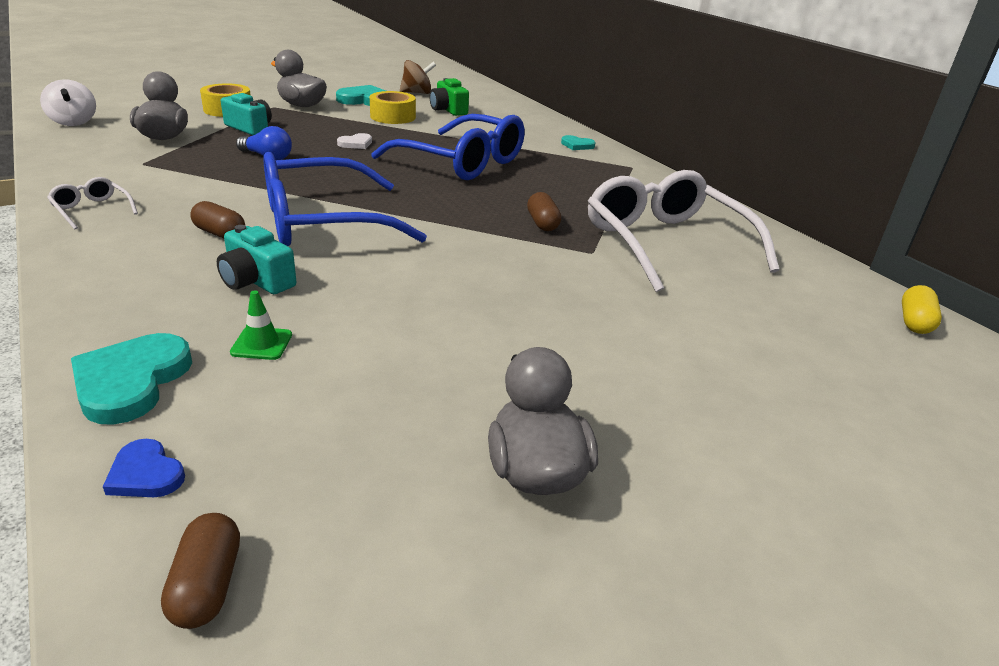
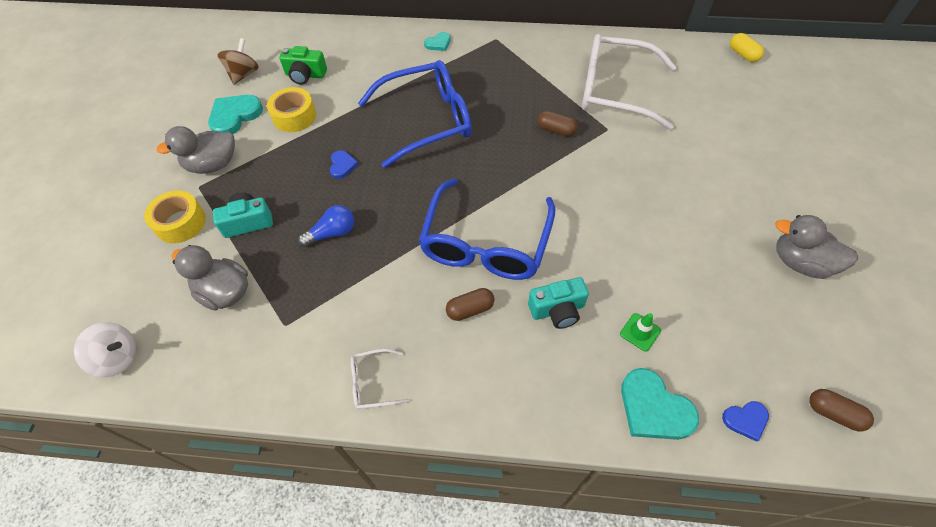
camera: 50 degrees left, 25 degrees up
white heart [337,133,372,149] -> blue heart [330,150,359,179]

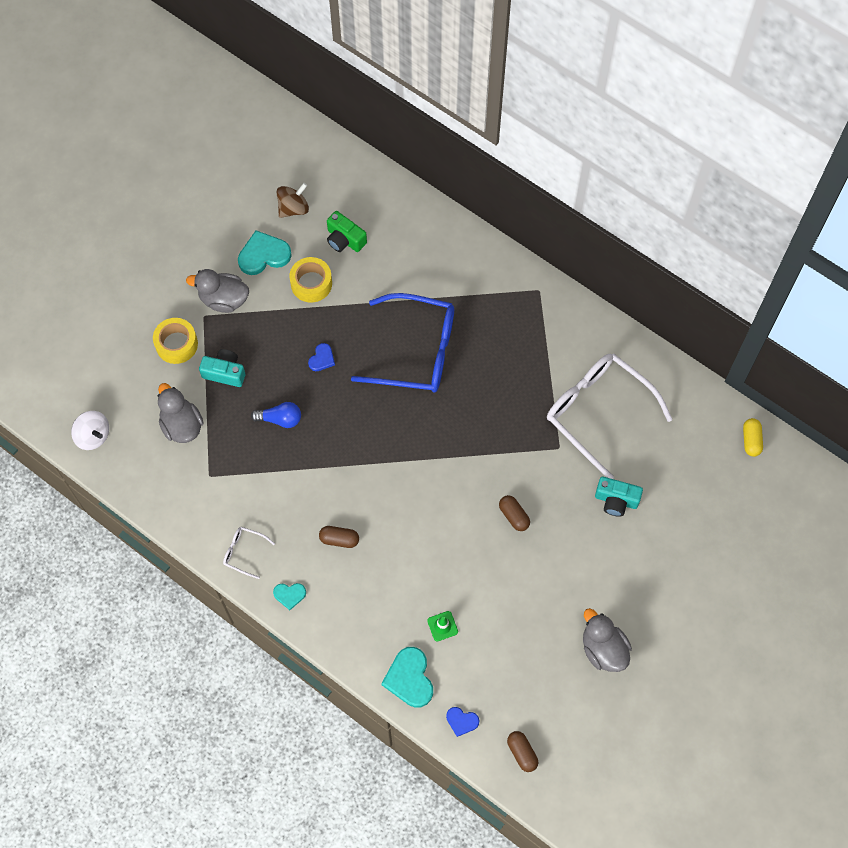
camera: 30 degrees right, 10 degrees up
blue glasses [419,179,555,280] -> none
turquoise heart [424,32,451,51] -> turquoise heart moved to [273,583,306,610]
turquoise camera [528,277,589,329] -> turquoise camera moved to [595,477,643,517]
brown capsule [537,111,578,137] -> brown capsule moved to [499,495,530,531]

